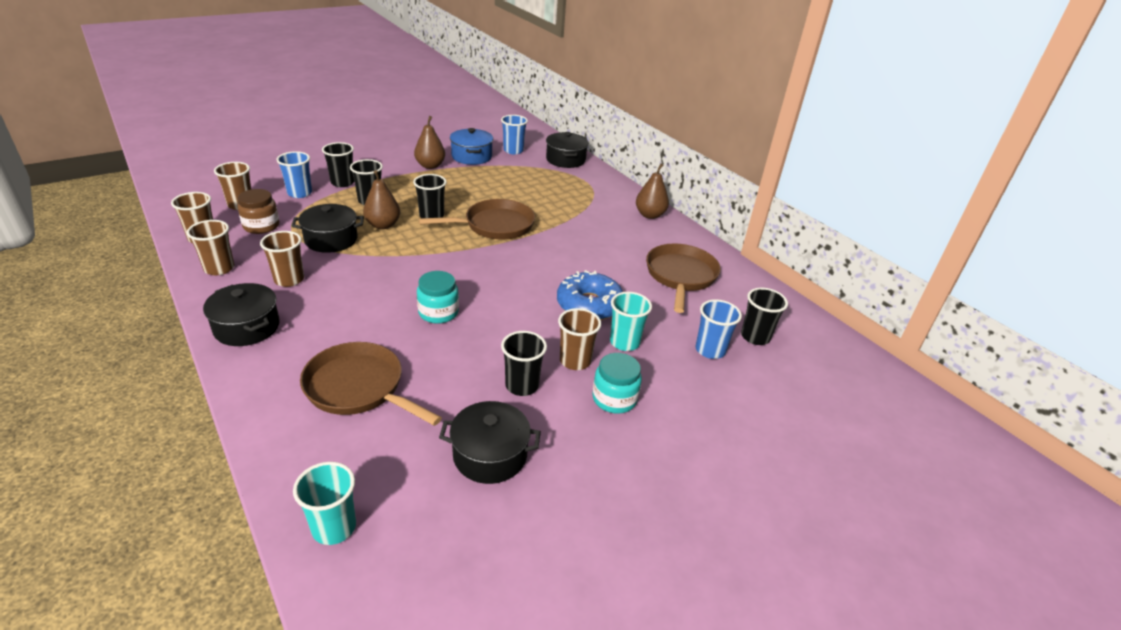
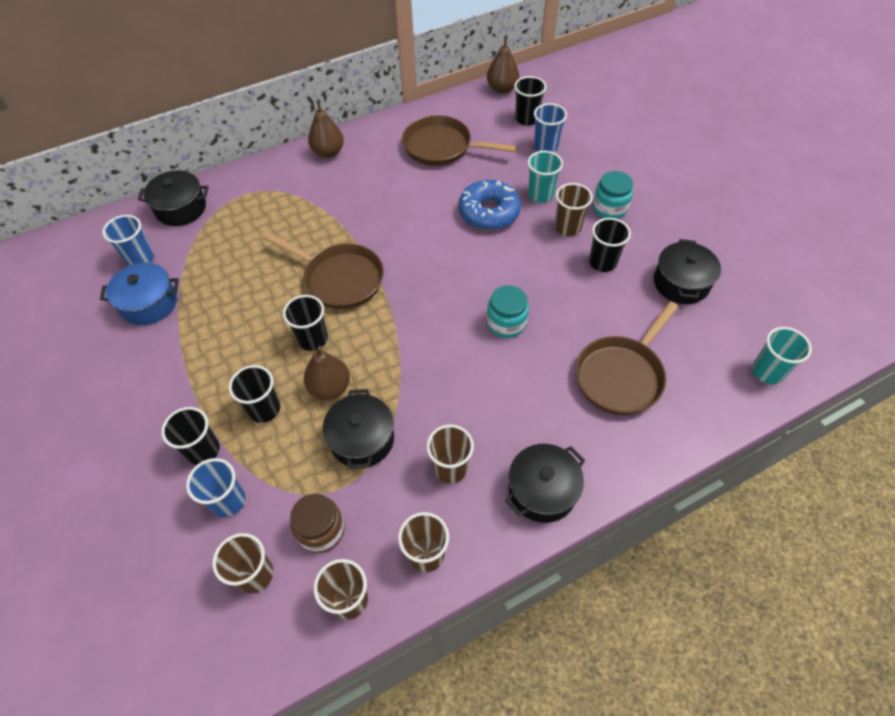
camera: 80 degrees left, 20 degrees up
brown pear [414,116,445,169] -> brown pear moved to [487,36,519,94]
brown pan [419,199,535,239] -> brown pan turned 135 degrees clockwise [265,233,384,309]

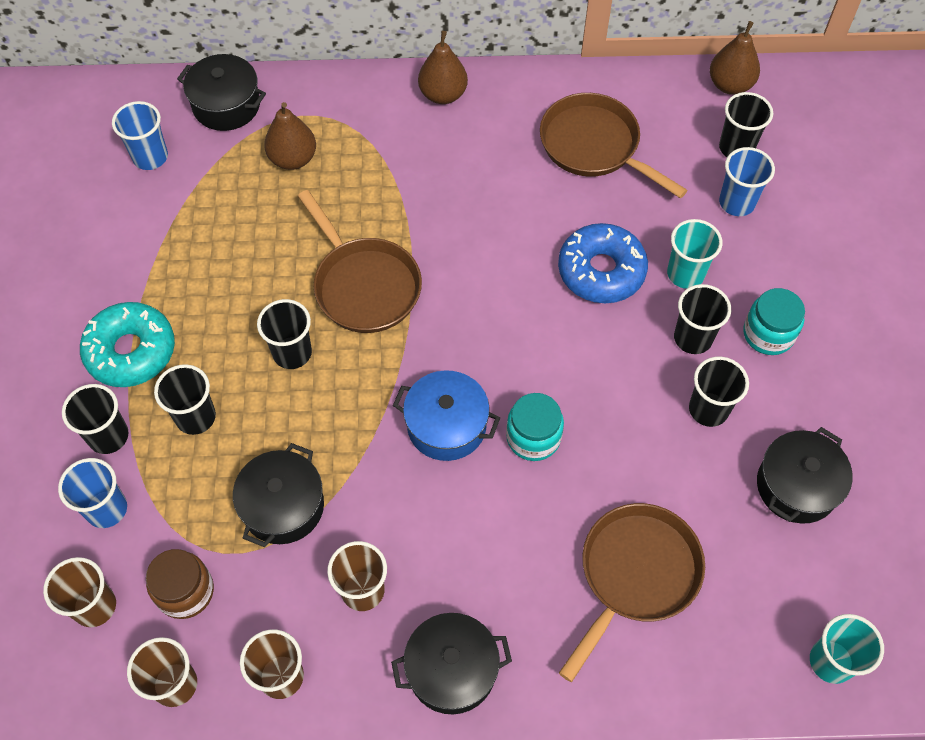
camera: 25 degrees right, 5 degrees up
blue pot [100,262,179,325] -> blue pot moved to [393,370,500,461]
brown pear [304,346,350,400] -> brown pear moved to [264,102,316,170]
brown cup [555,183,593,236] -> black cup [674,284,731,354]
brown pan [575,301,678,415] -> brown pan turned 150 degrees clockwise [559,503,705,682]
none -> turquoise donut [80,302,175,387]

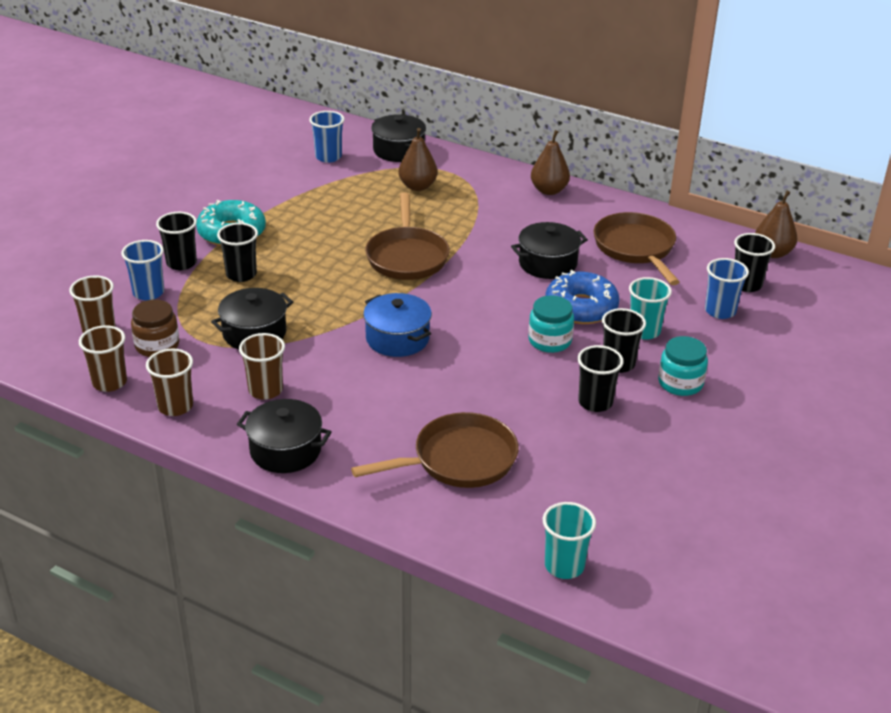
camera: 30 degrees right, 25 degrees down
black cup [257,299,312,369] -> none
turquoise jar [506,393,564,461] -> turquoise jar moved to [528,295,574,353]
black pot [757,427,853,524] -> black pot moved to [511,222,588,279]

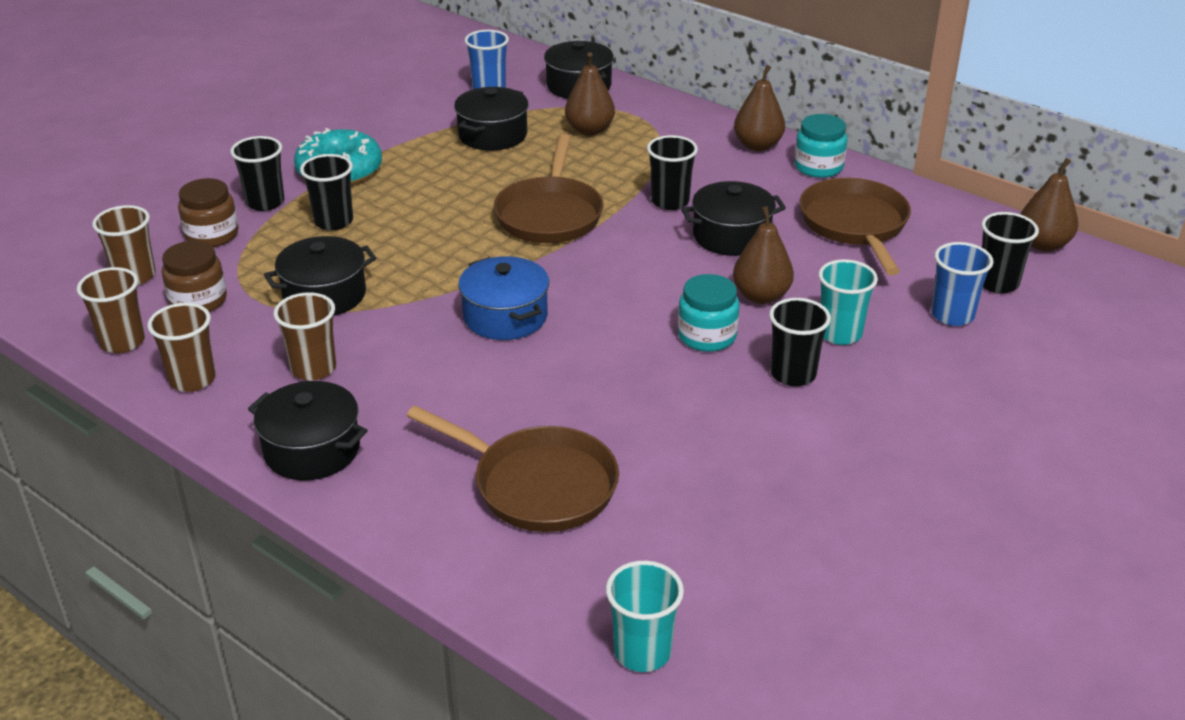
camera: 10 degrees right, 0 degrees up
blue cup [121,240,164,300] -> brown jar [178,178,239,247]
brown pan [351,412,519,488] -> brown pan turned 45 degrees clockwise [407,405,619,532]
blue donut [545,270,620,324] -> brown pear [733,206,794,304]
black cup [577,345,624,412] -> black cup moved to [647,135,698,210]
turquoise jar [658,336,708,396] -> turquoise jar moved to [794,114,847,178]
none -> black pot [454,87,529,151]

